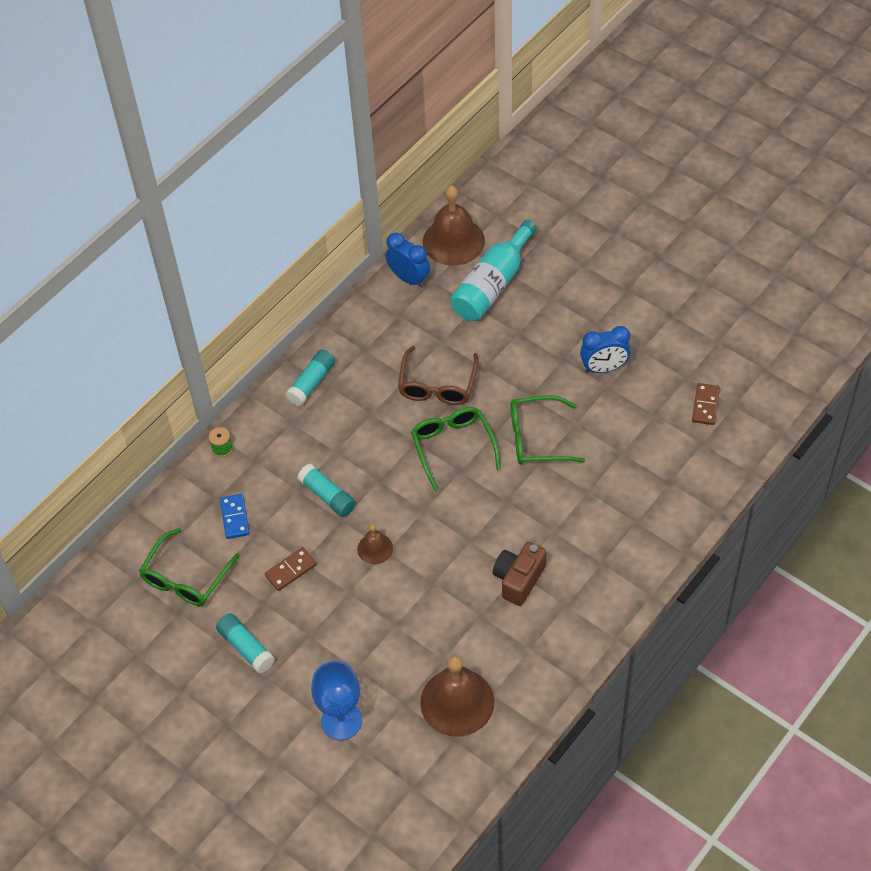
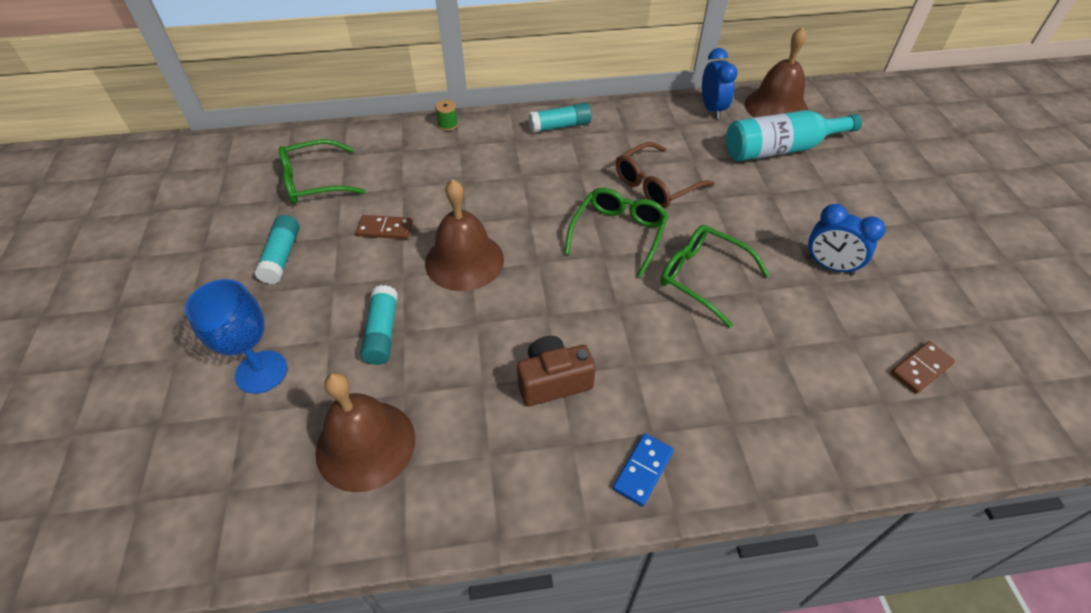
camera: 40 degrees right, 5 degrees down
blue domino [220,494,249,539] -> blue domino moved to [613,433,674,506]
turquoise glue stick [297,464,356,517] -> turquoise glue stick moved to [360,285,398,365]
brown bell [357,524,393,564] -> brown bell [425,179,504,291], size x1.96

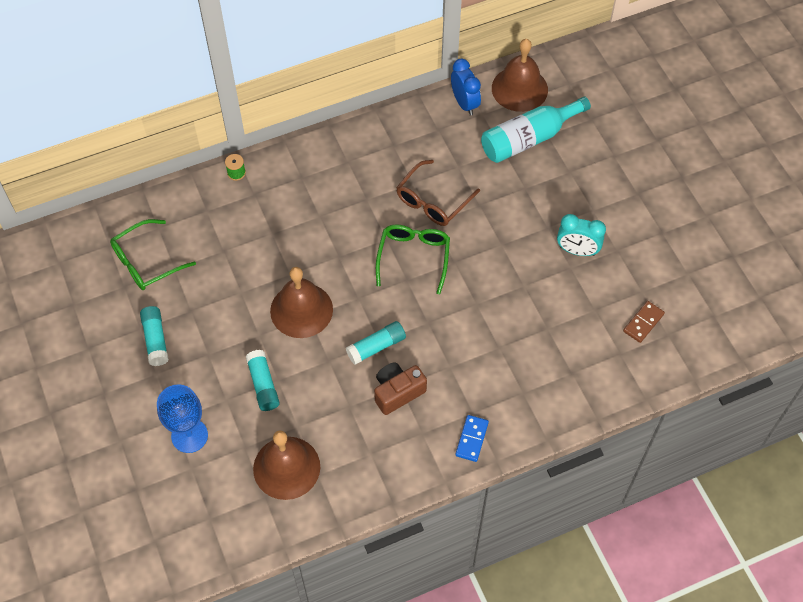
camera: 15 degrees left, 10 degrees up
brown domino [356,215,413,239] -> none
turquoise glue stick [528,103,592,133] -> turquoise glue stick moved to [346,321,406,365]
green glasses [661,225,770,328] -> none
blue clock [807,204,886,275] -> turquoise clock [557,214,606,256]

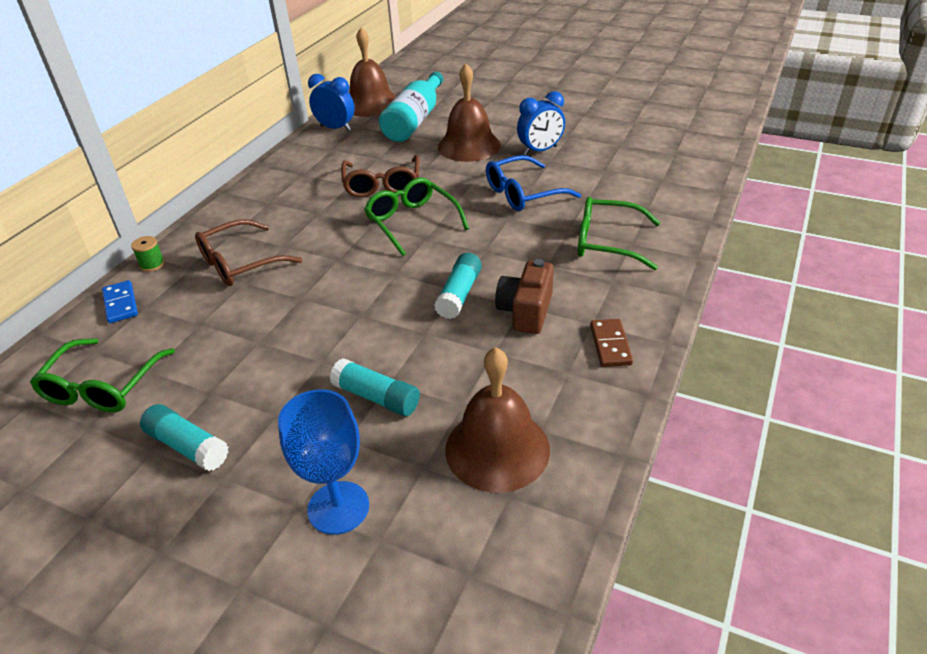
camera: 40 degrees left, 20 degrees down
brown bell [270,267,333,338] -> brown bell moved to [438,63,501,162]
blue domino [455,415,489,462] -> blue domino moved to [102,280,138,323]
turquoise clock [557,214,606,256] -> blue clock [517,91,565,155]
brown domino [623,301,665,343] -> brown domino moved to [590,319,633,367]
none -> brown glasses [195,219,302,286]
none -> blue glasses [486,155,581,211]
none -> green glasses [578,197,660,270]

